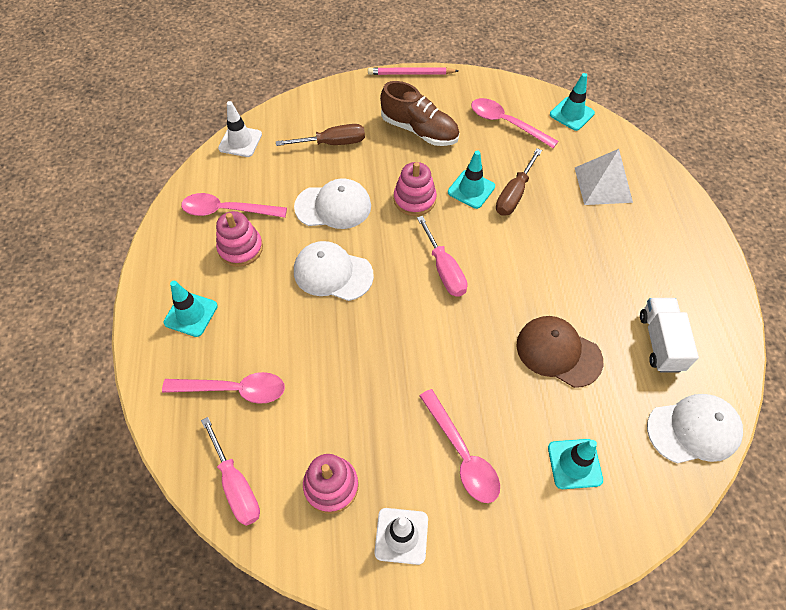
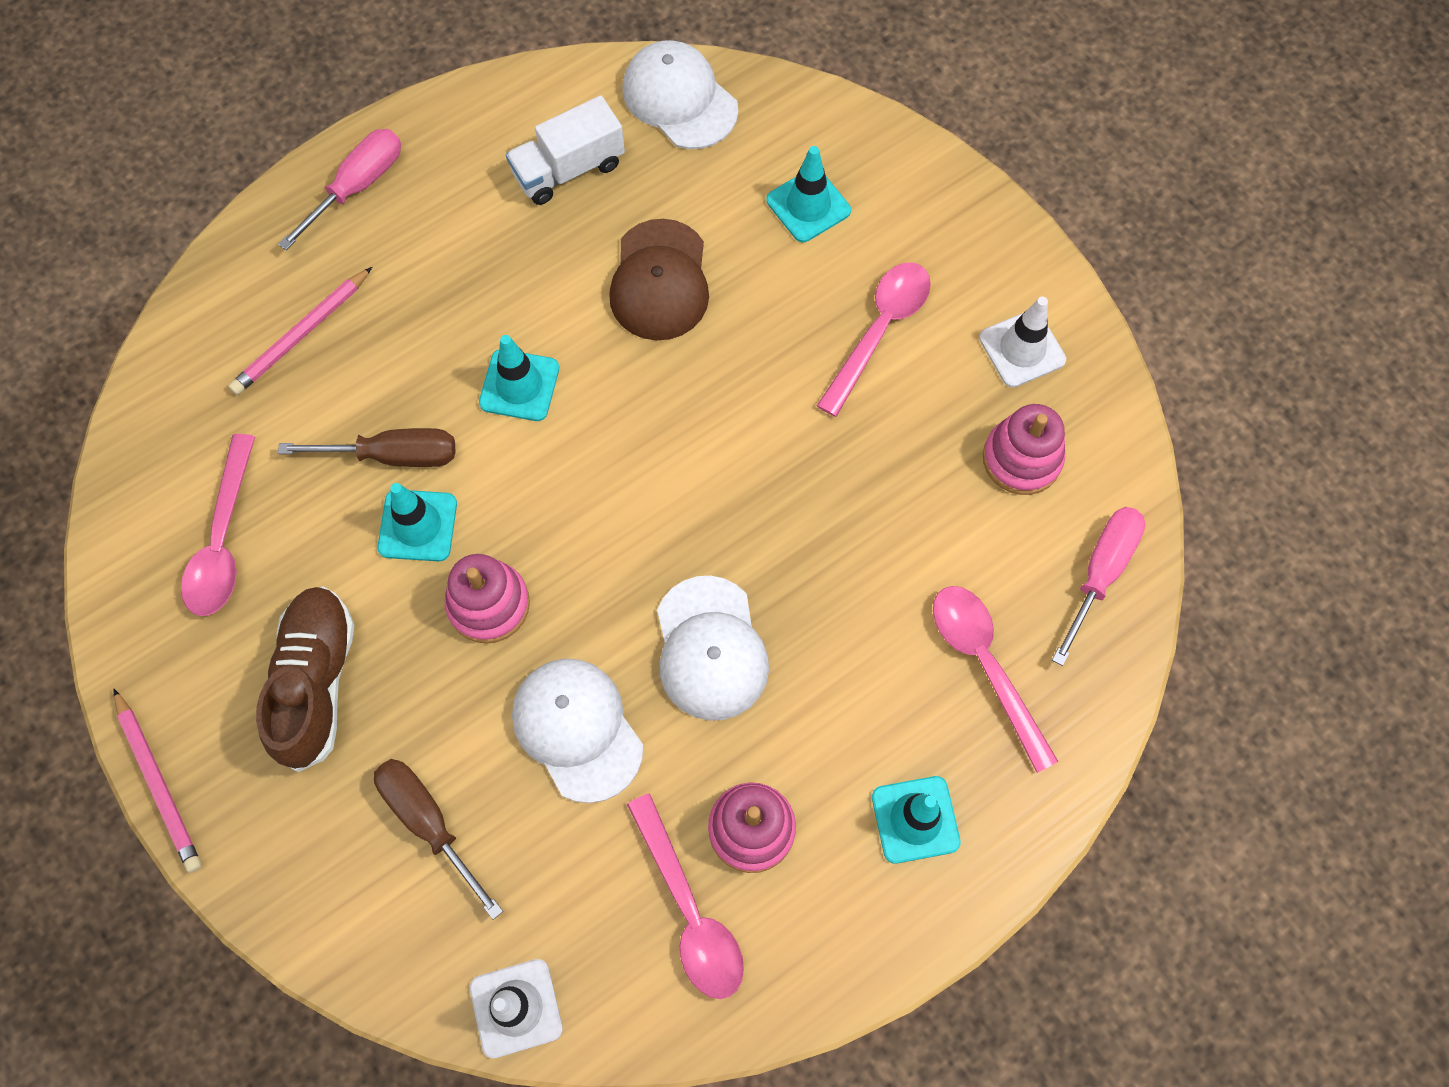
camera: 120 degrees left, 10 degrees up
pink screwdriver [417,216,467,297] -> pink screwdriver moved to [278,129,401,250]
turquoise traffic cone [550,73,595,131] -> turquoise traffic cone moved to [479,335,559,421]
white pyramid [575,149,633,205] -> pink pencil [228,267,372,395]

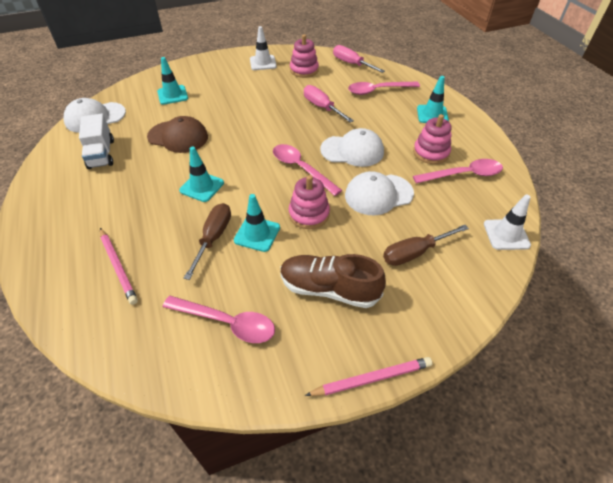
camera: 75 degrees left, 20 degrees down
pink screwdriver [278,129,401,250] -> pink screwdriver moved to [304,85,354,123]
pink spoon [817,262,931,417] -> pink spoon moved to [273,144,342,196]

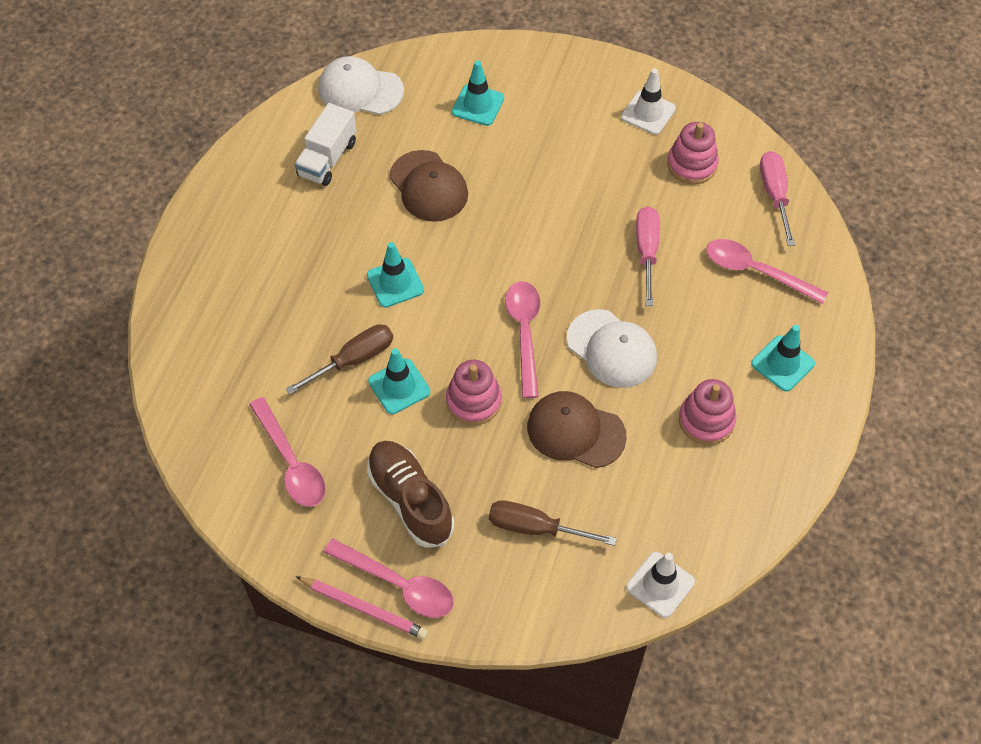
camera: 40 degrees right, 10 degrees up
pink pencil [100,228,138,305] -> none
white cap [345,171,414,215] -> brown cap [527,391,627,468]
pink spoon [413,159,503,183] -> pink spoon moved to [324,538,454,618]

